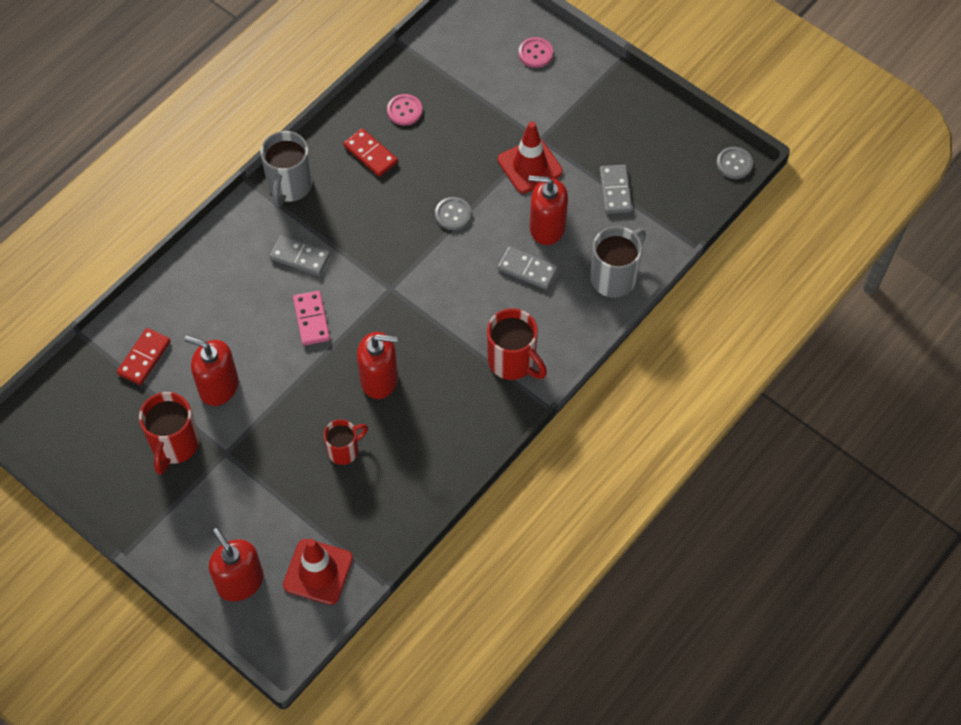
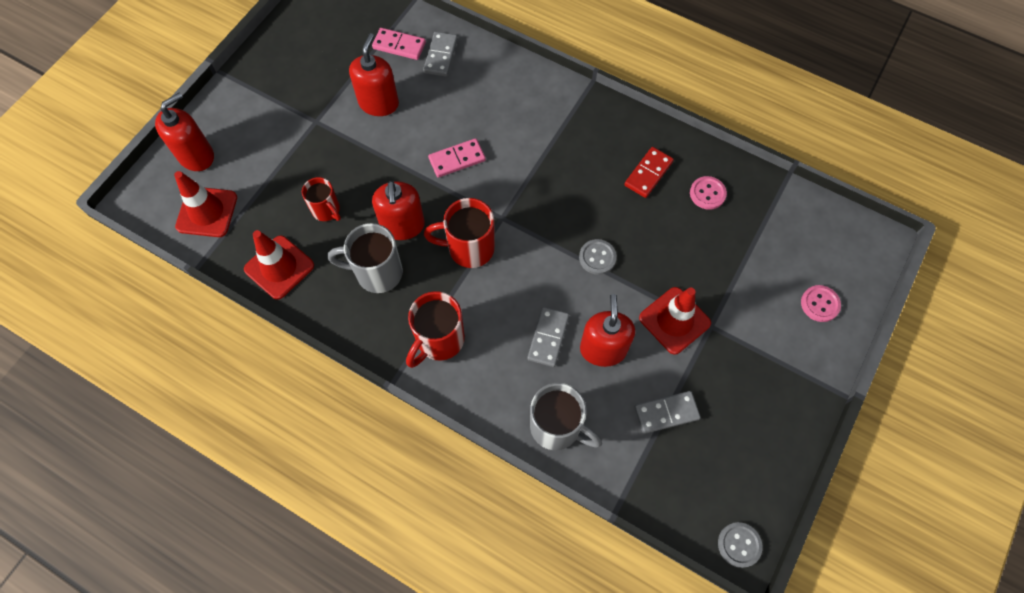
camera: 80 degrees right, 5 degrees up
red domino [117,328,170,385] -> pink domino [372,28,426,60]
red mug [139,392,199,475] -> red mug moved to [424,198,495,268]
grey mug [260,131,313,207] -> grey mug moved to [327,223,403,293]
grey domino [269,235,330,276] -> grey domino moved to [423,32,458,77]
none -> red traffic cone [244,230,314,300]

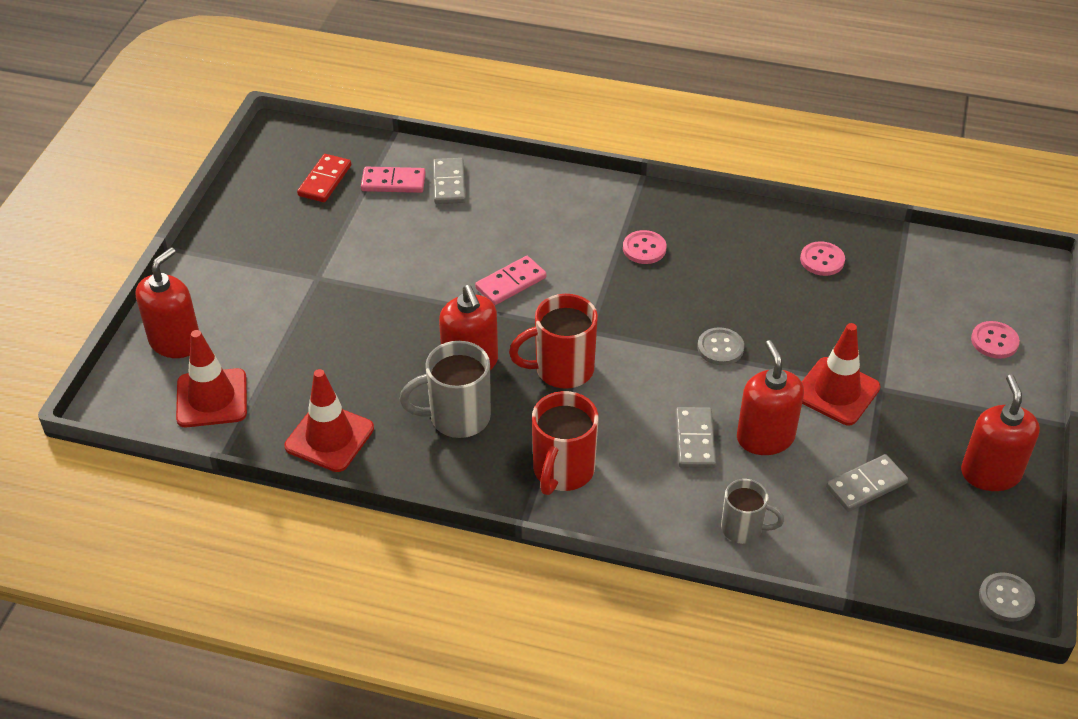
camera: 15 degrees left, 20 degrees down
red mug [302,177,341,221] -> none
red soap dispenser [349,33,399,116] -> red soap dispenser moved to [961,375,1040,491]
grey mug [530,383,602,450] -> grey mug [721,479,784,544], size x0.64
red domino [624,147,674,198] -> red domino moved to [297,154,351,202]
none -> pink button [623,230,666,264]

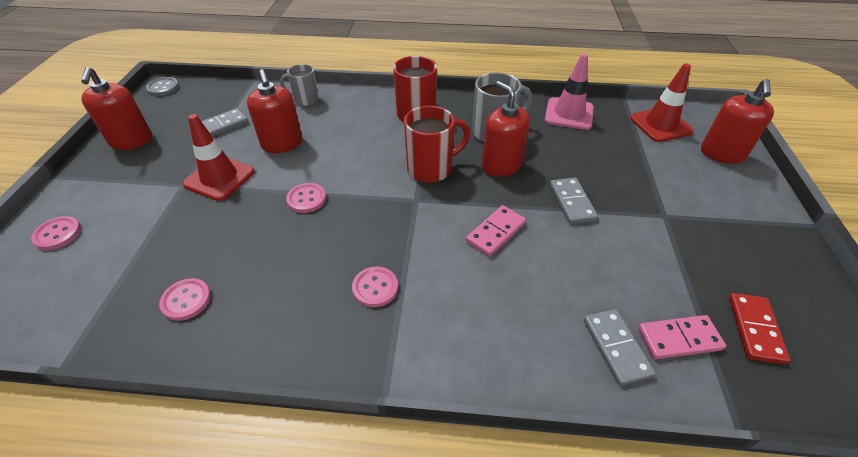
camera: 170 degrees right, 0 degrees up
red traffic cone [284,369,374,472] -> pink traffic cone [545,53,594,130]
grey domino [675,407,716,468] -> grey domino moved to [550,178,598,224]
grey button [697,327,744,365] -> pink button [286,183,326,213]

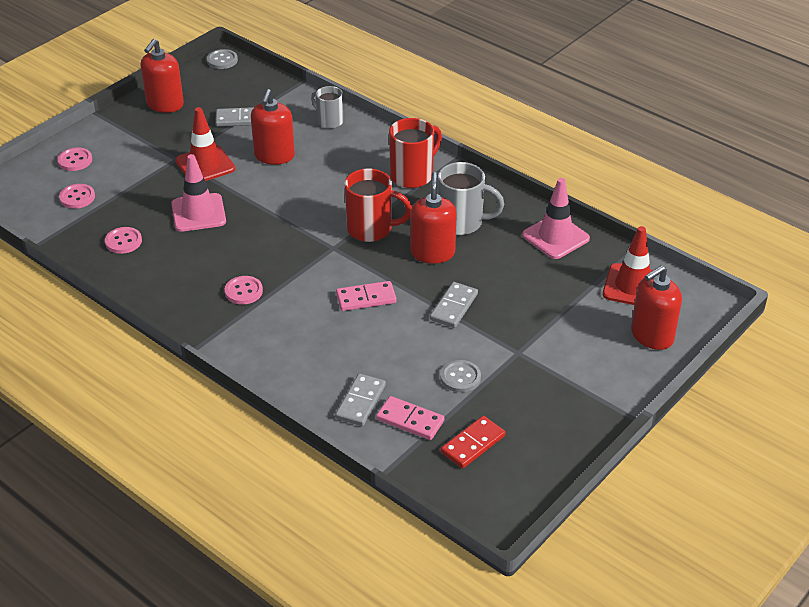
camera: 35 degrees right, 5 degrees down
pink button [286,183,326,213] -> pink button moved to [59,184,95,209]
none -> pink traffic cone [171,154,226,232]
none -> grey button [440,360,481,392]

